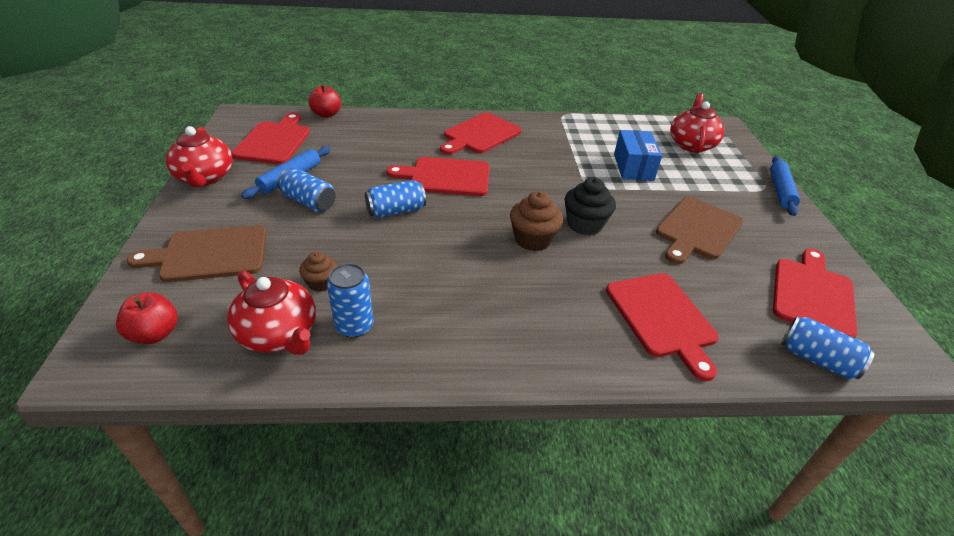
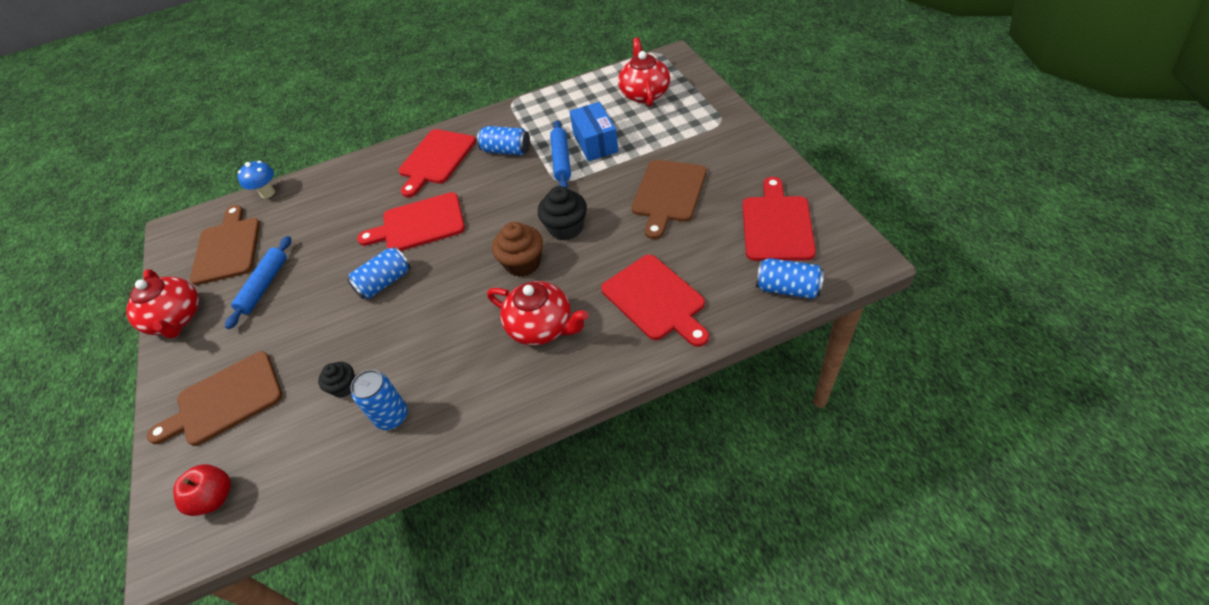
camera: 10 degrees left, 10 degrees up
red teapot [227,270,316,355] -> red teapot moved to [487,281,588,345]
red cutting board [232,113,310,164] -> brown cutting board [190,205,260,285]
blue can [278,168,336,212] -> blue can moved to [477,126,530,155]
brown cupcake [299,251,337,292] -> black cupcake [318,362,355,398]
red apple [308,84,341,118] -> blue mushroom [237,161,275,198]
blue rolling pin [770,156,800,216] -> blue rolling pin moved to [550,120,571,188]

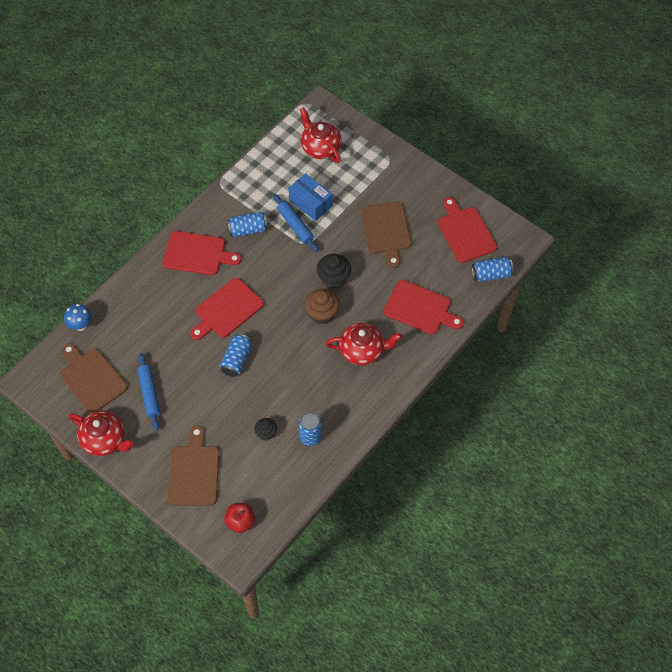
camera: 35 degrees left, 10 degrees up
brown cutting board [147,351,282,446] -> brown cutting board turned 150 degrees clockwise [168,426,219,506]
red cutting board [398,129,476,197] -> red cutting board turned 75 degrees counterclockwise [162,231,242,275]

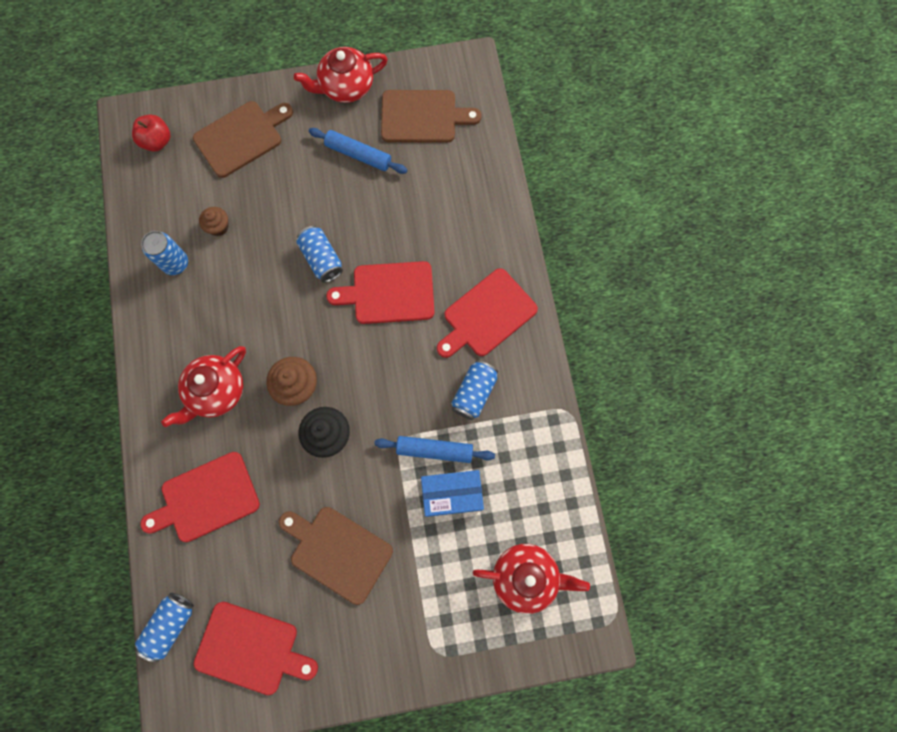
camera: 130 degrees right, 15 degrees up
blue mushroom [64,304,92,331] -> none
brown cutting board [168,426,219,506] -> brown cutting board turned 75 degrees counterclockwise [193,101,293,178]
red cutting board [190,278,264,340] -> red cutting board turned 90 degrees counterclockwise [326,261,435,324]
black cupcake [254,418,277,441] -> brown cupcake [199,207,229,236]

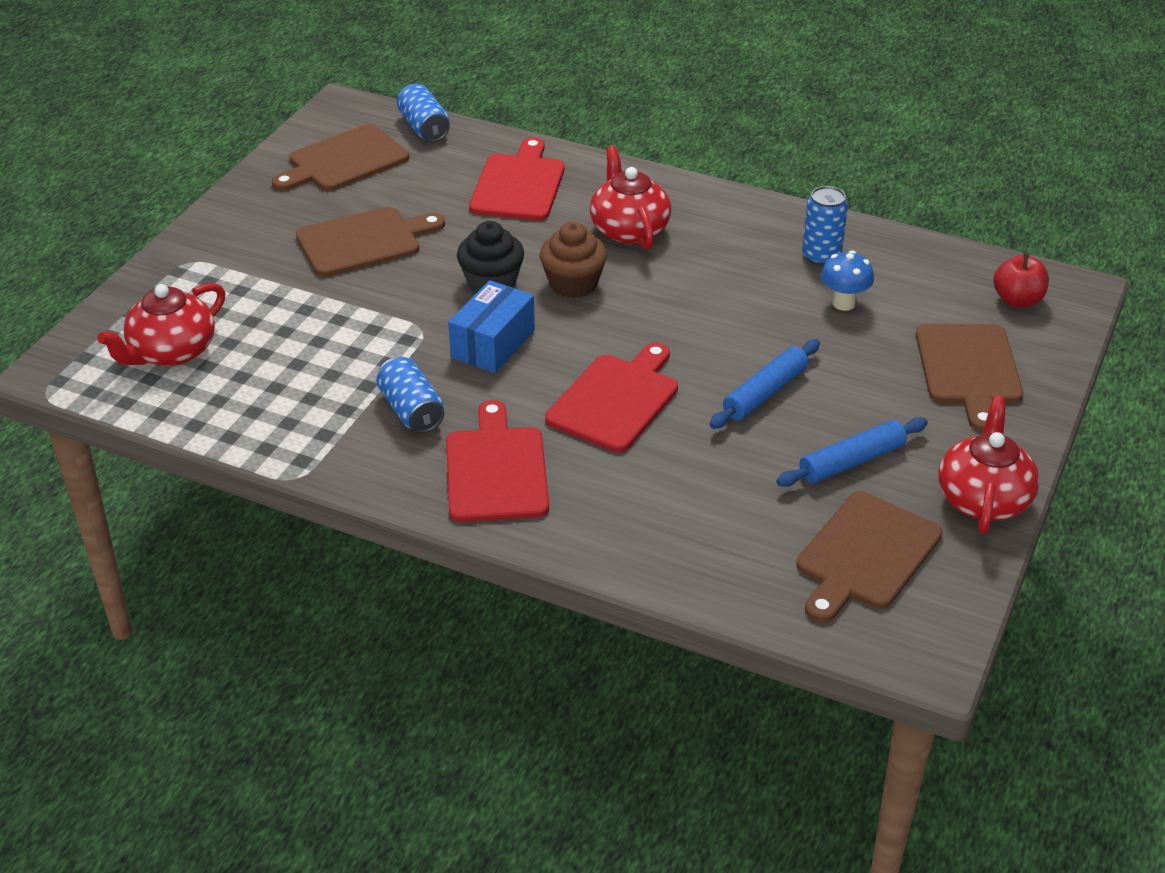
camera: 125 degrees right, 35 degrees down
red cutting board [194,602,318,695] -> brown cutting board [272,124,409,191]
brown cupcake [199,207,229,236] -> blue mushroom [821,250,874,311]
blue can [297,226,343,282] -> none
blue rolling pin [374,436,495,463] -> blue rolling pin moved to [709,339,820,429]
blue box [421,470,484,517] -> blue box moved to [448,280,535,373]

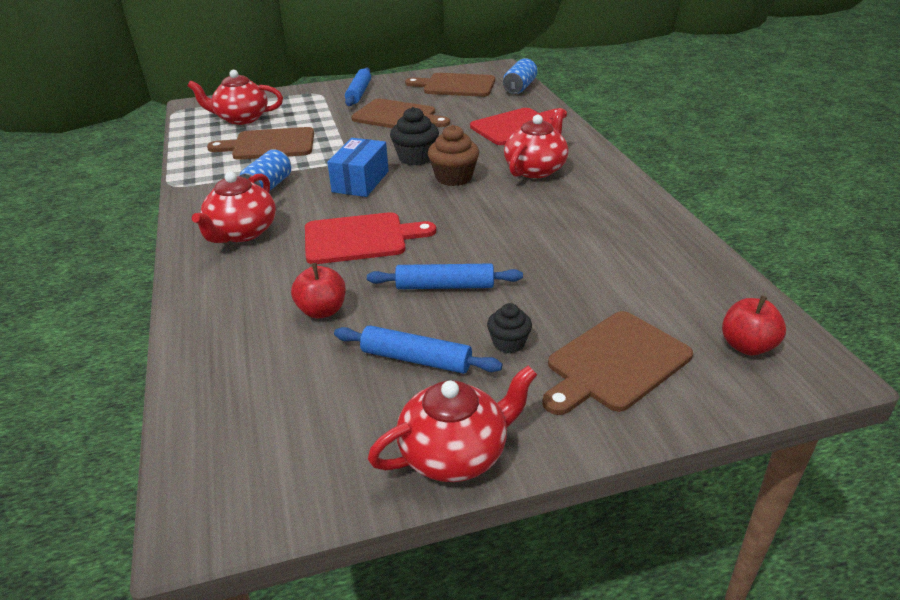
camera: 50 degrees right, 5 degrees down
red cutting board [446,400,549,522] -> red teapot [192,172,276,243]
blue box [448,280,535,373] -> blue box turned 60 degrees counterclockwise [327,138,389,197]
brown cutting board [797,491,943,622] -> brown cutting board moved to [207,127,314,160]
blue can [802,186,848,266] -> none
blue mushroom [821,250,874,311] -> none
none -> red apple [291,263,346,319]
none -> blue rolling pin [345,67,371,106]
none -> black cupcake [487,303,532,353]

